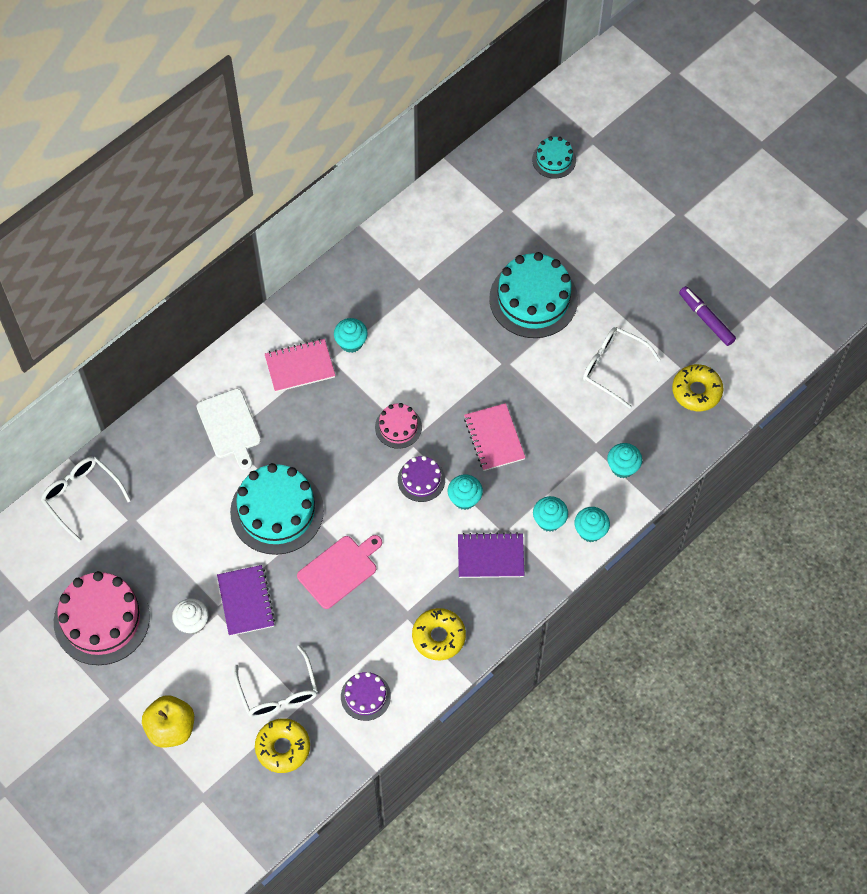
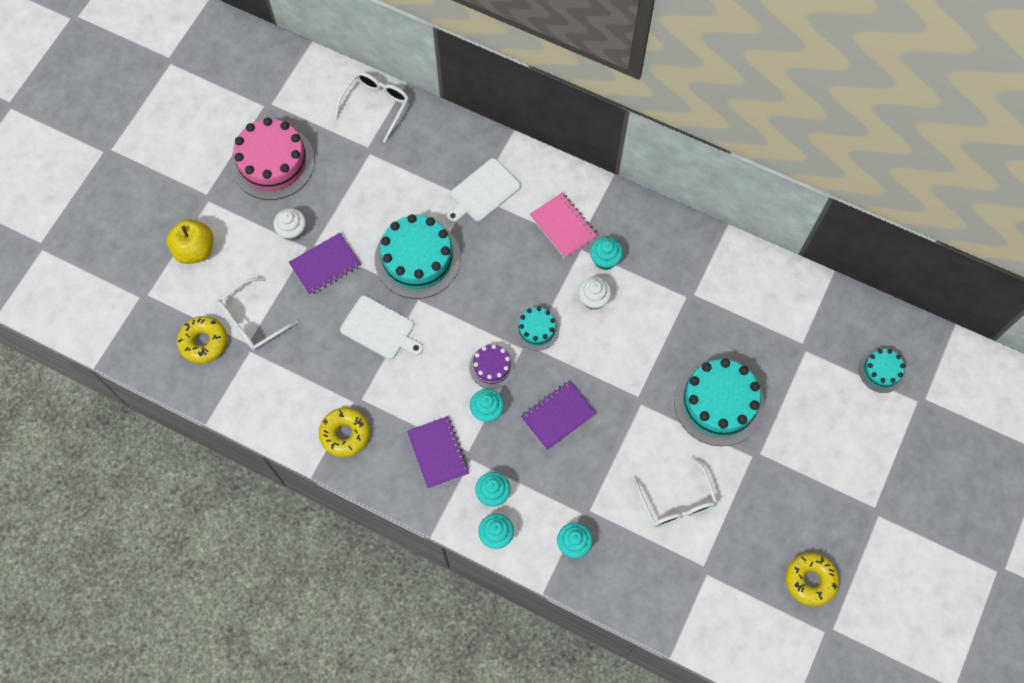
camera: 70 degrees right, 5 degrees up
pink cutting board [297,535,382,609] -> white cutting board [340,296,423,360]
purple cake [341,672,391,721] -> none
pink cake [375,403,422,449] -> turquoise cake [514,307,560,351]
pink notebook [464,403,526,471] -> purple notebook [521,381,596,450]
white glasses [583,327,661,409] -> white glasses turned 150 degrees clockwise [633,456,718,527]
yellow donut [672,364,724,411] -> yellow donut moved to [786,553,839,606]
purple marker [679,286,736,346] -> none
none -> white cupcake [578,277,611,310]

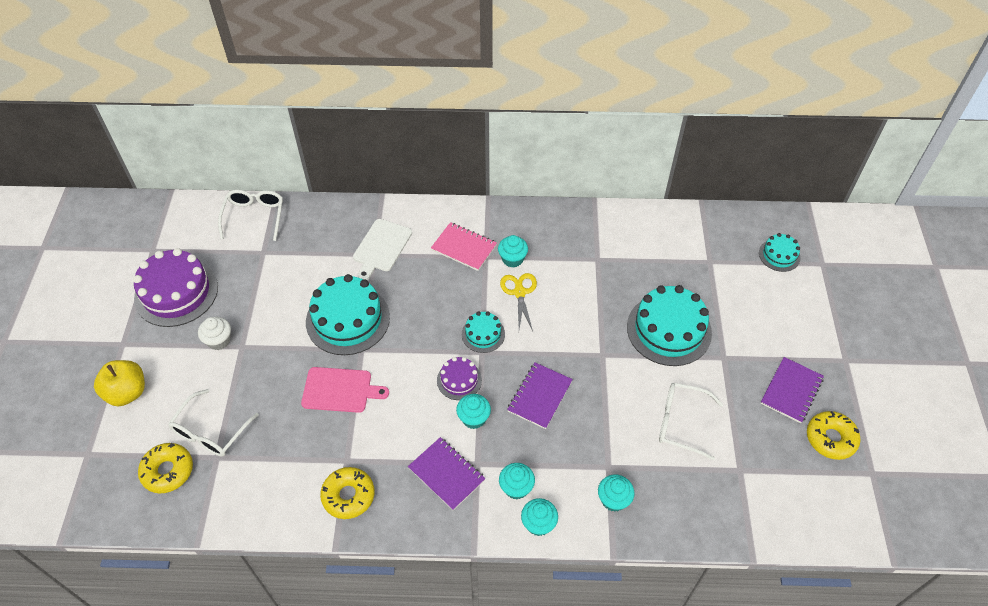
camera: 25 degrees left, 15 degrees down
pink cake [231,117,315,200] -> purple cake [133,248,218,327]
purple notebook [289,233,361,295] -> purple notebook moved to [761,357,824,424]
white cutting board [340,296,423,360] -> pink cutting board [301,367,389,413]
white cupcake [578,277,611,310] -> yellow scissors [500,273,537,331]
white glasses [633,456,718,527] -> white glasses turned 150 degrees clockwise [659,382,723,460]

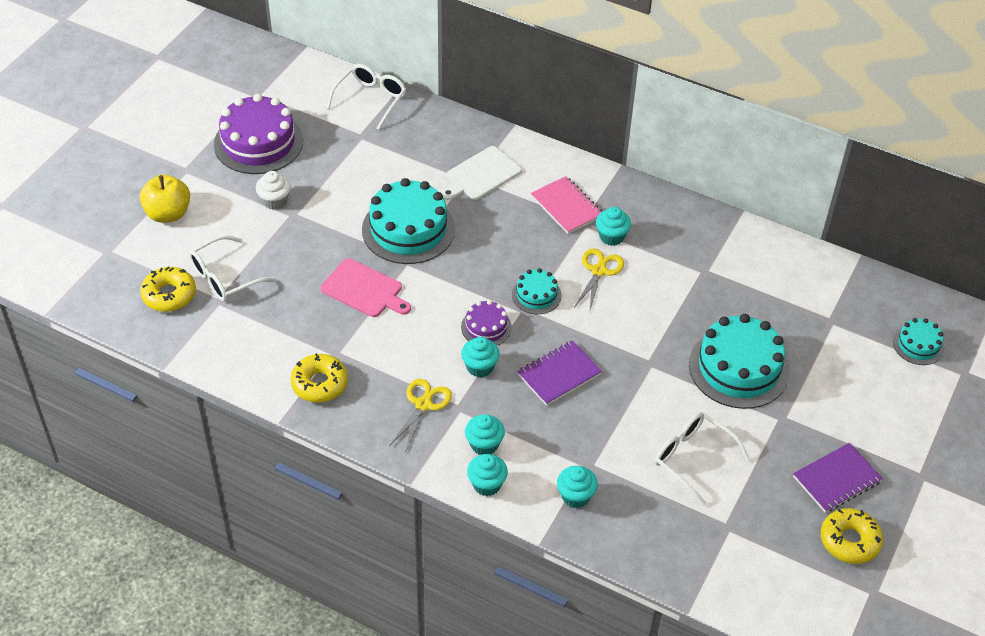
camera: 25 degrees right, 5 degrees down
purple notebook [408,437,486,510] -> yellow scissors [389,379,452,453]

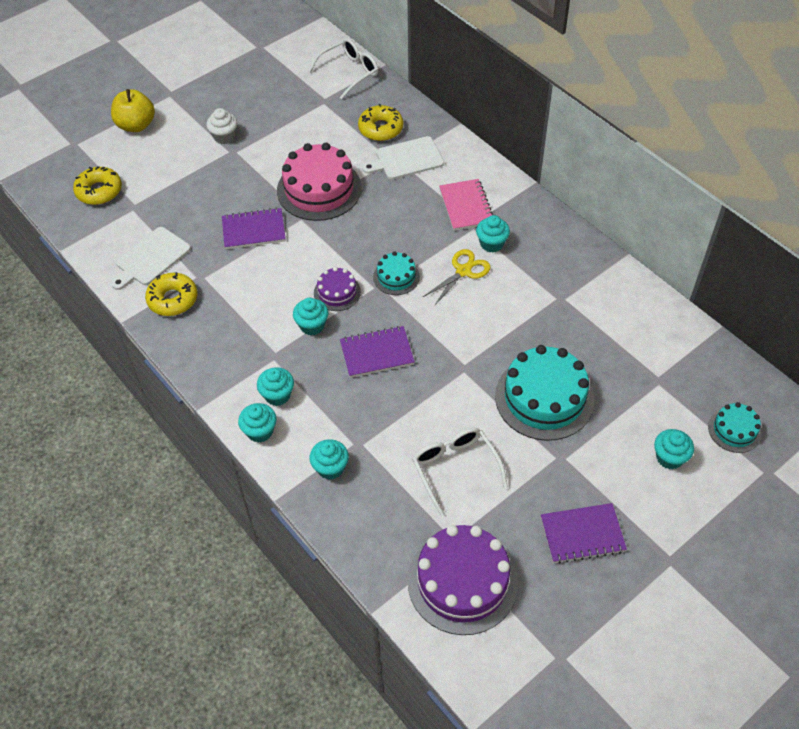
camera: 25 degrees right, 5 degrees up
white glasses [189,235,276,301] -> none
purple cake [214,94,303,174] -> purple cake moved to [408,525,518,635]
pink cutting board [320,258,411,317] -> purple notebook [222,208,286,249]
turquoise cake [362,178,455,264] -> pink cake [277,143,362,221]
yellow scissors [389,379,452,453] -> none
yellow donut [821,508,883,564] -> yellow donut moved to [358,104,403,141]
none -> white cutting board [111,227,191,290]
none -> turquoise cupcake [654,429,694,469]

